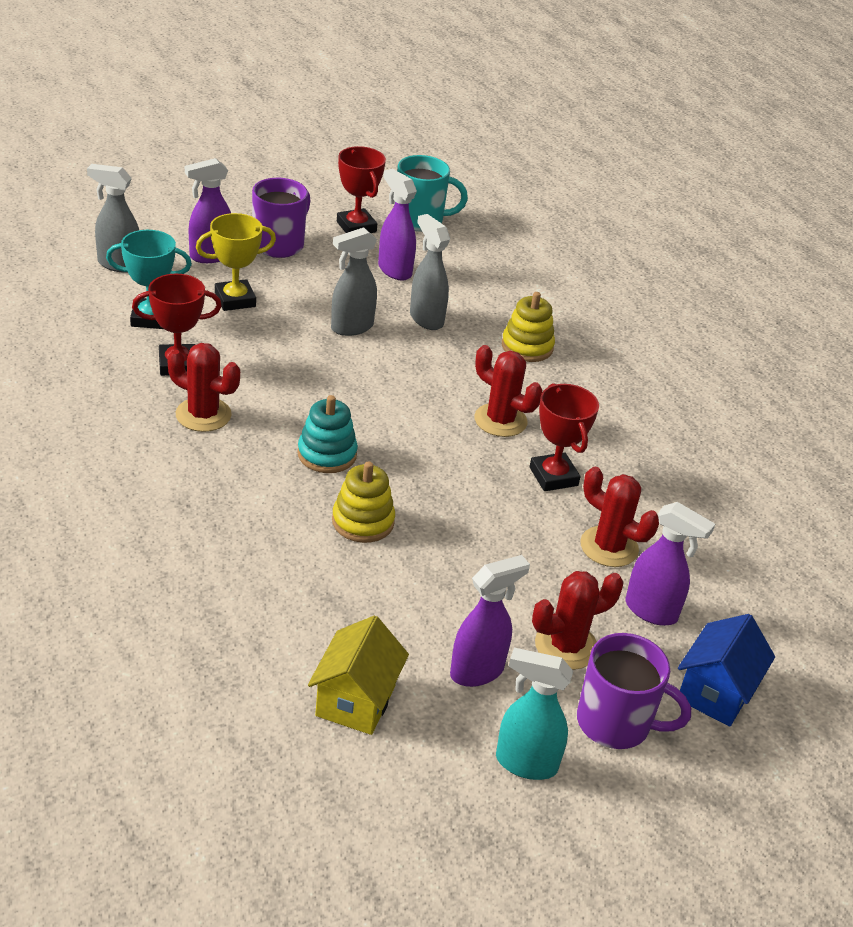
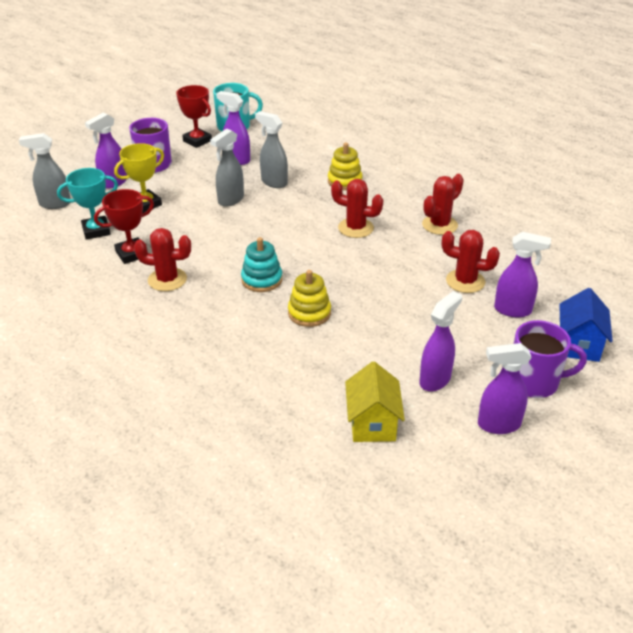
camera: 15 degrees left, 0 degrees up
turquoise spray bottle [496,648,573,780] -> purple spray bottle [478,343,532,434]
red trophy [530,383,599,491] -> none
red cactus [532,571,623,670] -> red cactus moved to [422,174,464,235]

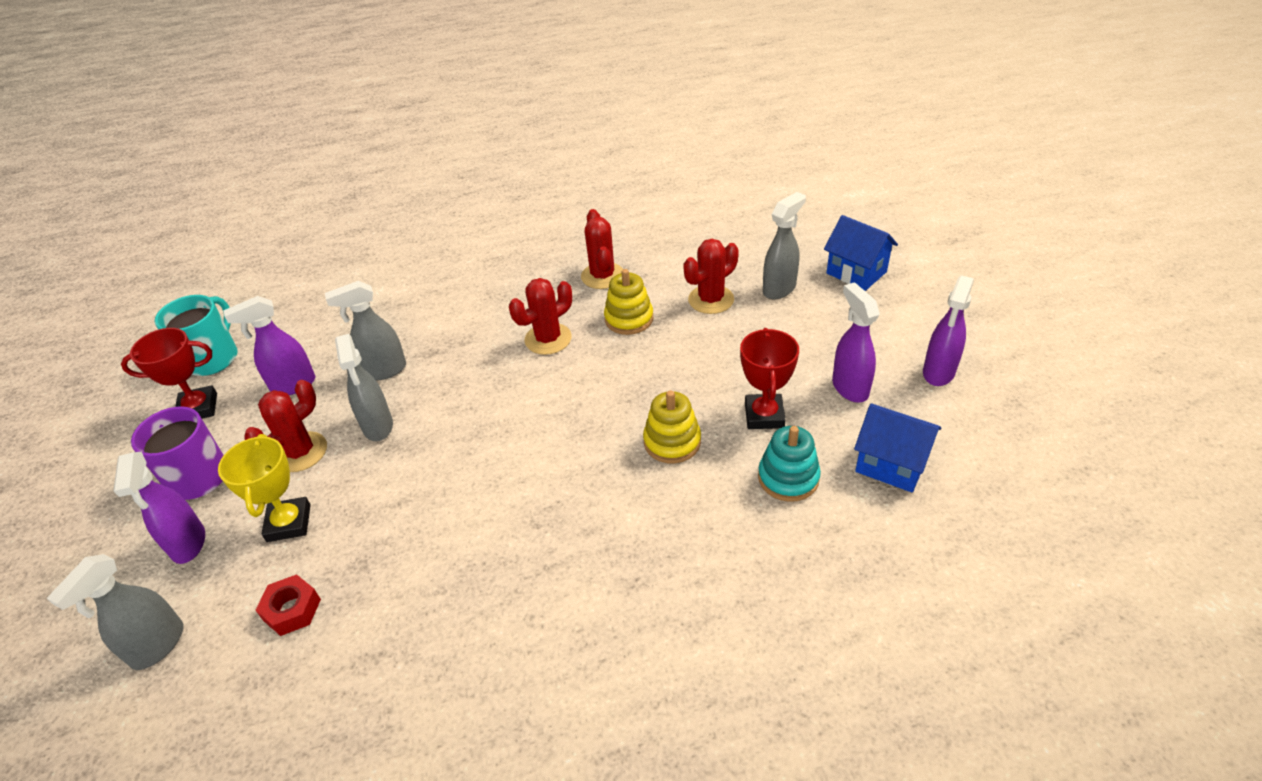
camera: 55 degrees left, 5 degrees up
turquoise trophy [57,168,118,240] -> red nut [255,574,321,636]
red trophy [94,189,154,264] -> red trophy moved to [740,328,799,429]
red cactus [134,228,191,291] -> red cactus moved to [244,380,327,472]
turquoise stacking toy [241,237,282,292] -> turquoise stacking toy moved to [758,426,821,502]
yellow stacking toy [328,143,363,190] -> yellow stacking toy moved to [604,269,653,335]
yellow house [345,361,405,442] -> blue house [854,403,941,492]
purple spray bottle [494,232,551,317] -> grey spray bottle [763,192,806,300]
purple mug [514,320,587,398] -> none

